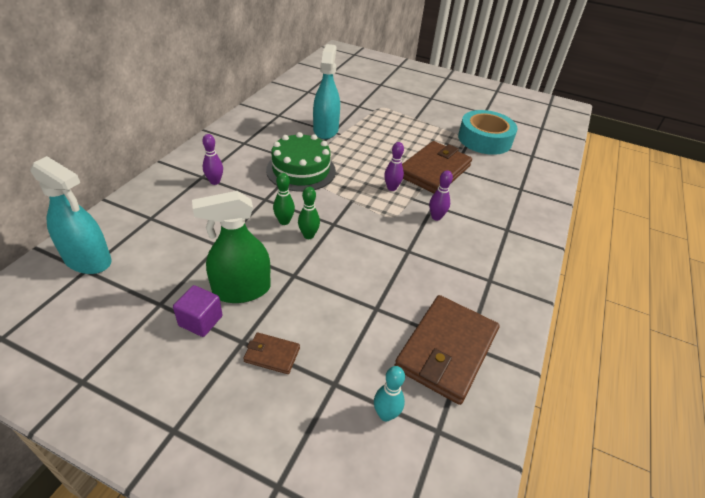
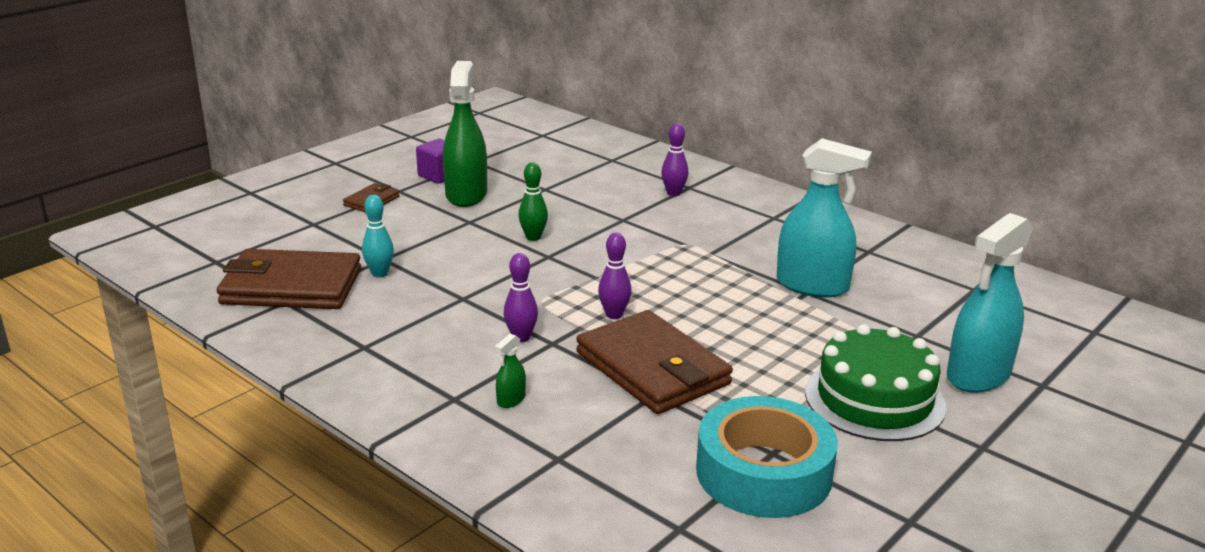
camera: 110 degrees right, 15 degrees down
turquoise spray bottle [30,156,111,274] -> turquoise spray bottle moved to [947,213,1033,393]
green cake [266,132,336,192] -> green cake moved to [805,324,946,441]
green bowling pin [273,173,295,225] -> none
turquoise bowling pin [374,366,405,422] -> turquoise bowling pin moved to [362,195,394,278]
brown wallet [394,295,500,405] -> brown wallet turned 45 degrees counterclockwise [216,249,361,309]
none -> green spray bottle [495,334,526,408]

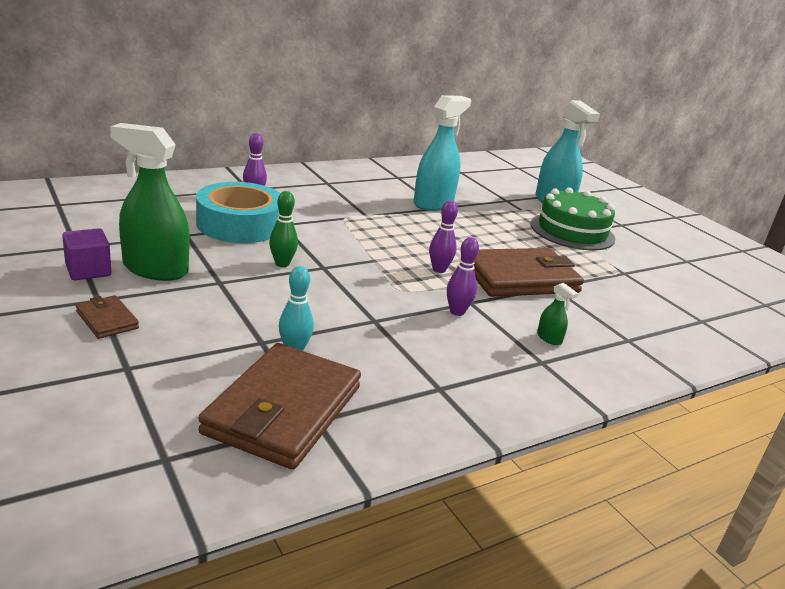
camera: 75 degrees left, 0 degrees up
turquoise tape [696,396,838,518] -> turquoise tape moved to [196,182,281,243]

